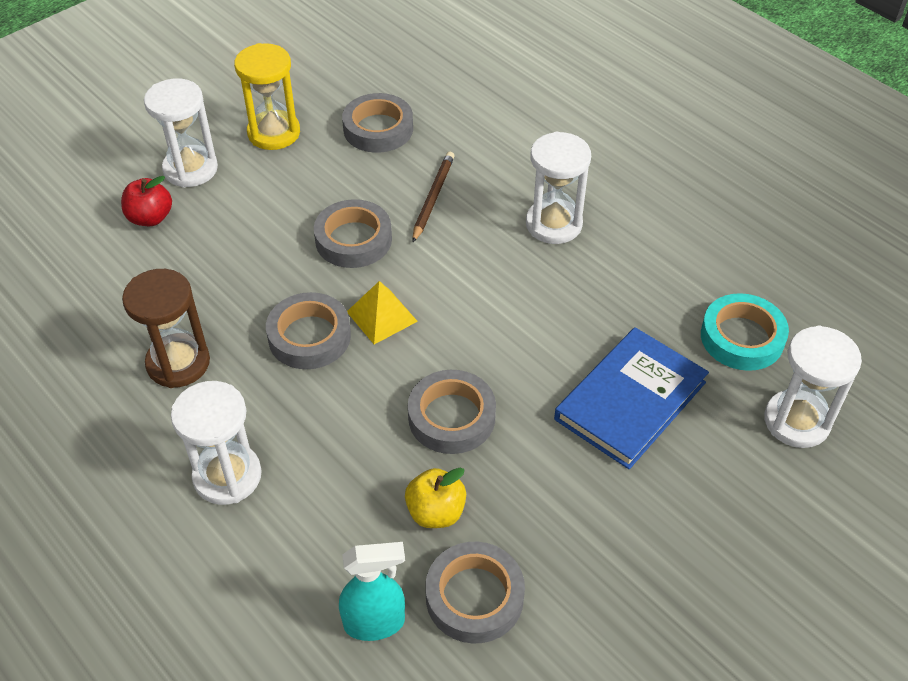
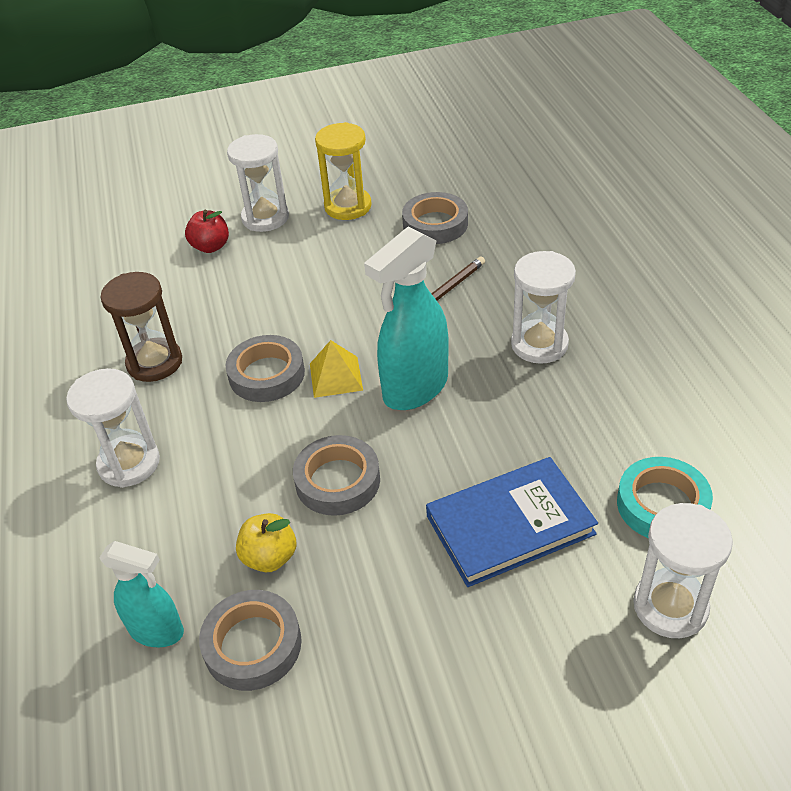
camera: 30 degrees right, 5 degrees down
grey tape [314,199,392,268] -> none
none -> turquoise spray bottle [364,227,449,410]

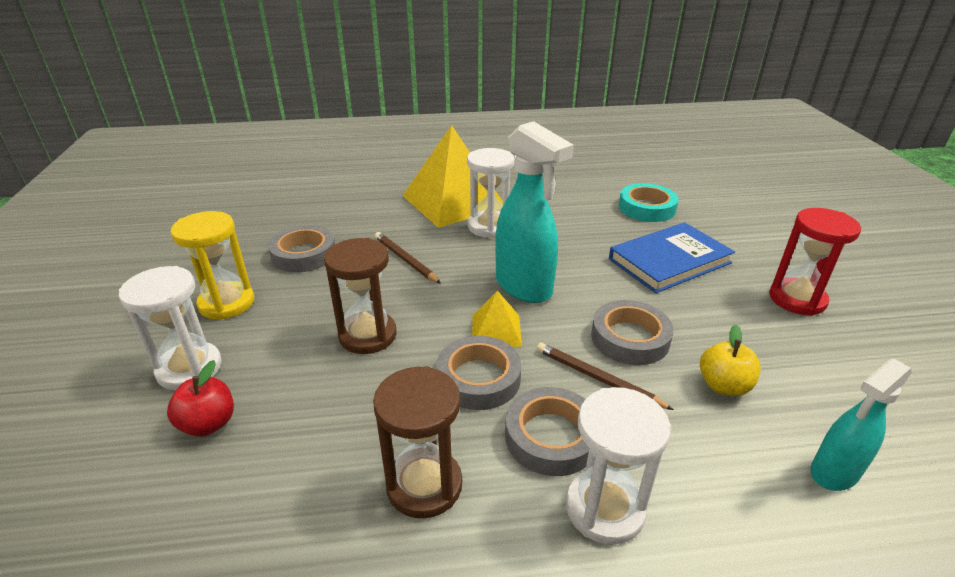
camera: 85 degrees left, 10 degrees down
turquoise spray bottle [100,541,184,647] -> turquoise spray bottle turned 150 degrees counterclockwise [810,359,912,491]
grey tape [199,590,302,691] -> grey tape moved to [505,387,589,476]
blue book [426,457,598,587] -> blue book turned 75 degrees clockwise [609,222,735,293]
white hourglass [633,503,733,638] -> none
none -> brown hourglass [324,238,397,354]
none -> yellow pyramid [402,125,503,228]
none -> brown pencil [537,343,674,410]
none -> red hourglass [769,208,861,316]

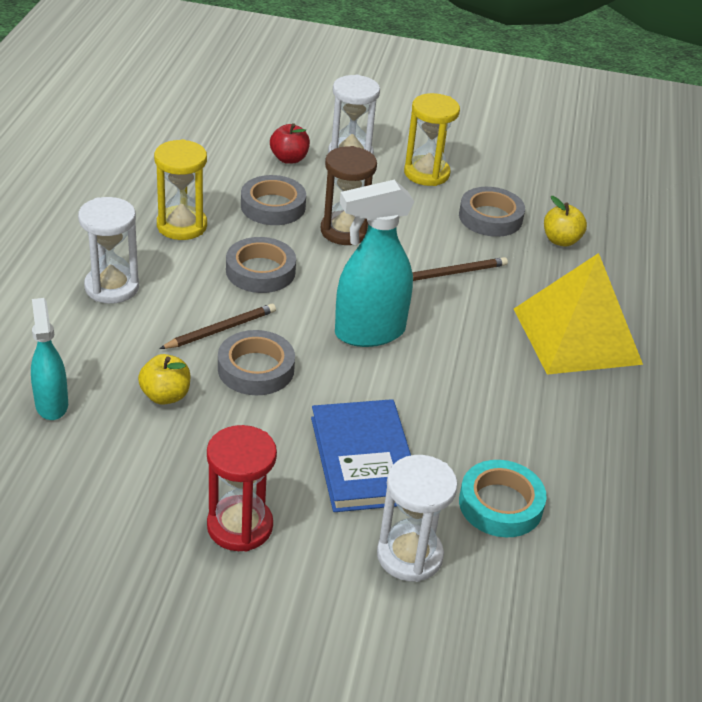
camera: 105 degrees right, 5 degrees up
brown hourglass [373,366,462,519] -> yellow hourglass [154,139,207,240]
white hourglass [467,148,515,238] -> white hourglass moved to [377,455,458,582]
yellow pyramid [472,291,522,347] -> none
grey tape [505,387,589,476] -> grey tape moved to [241,175,306,225]
none -> yellow apple [544,196,587,247]

